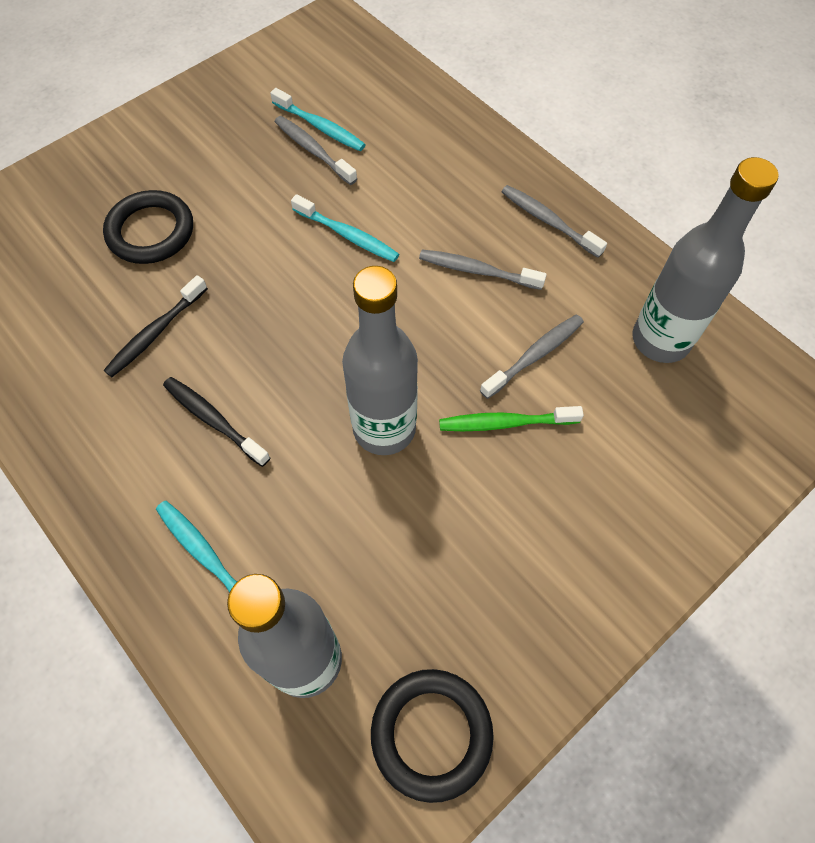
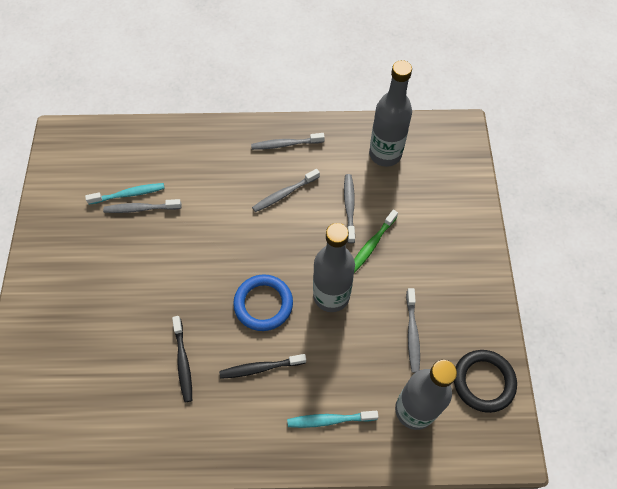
camera: 50 degrees left, 0 degrees up
black ring [103,190,193,264] -> none
turquoise toothbrush [291,194,399,262] -> none
none -> blue ring [233,274,293,331]
none -> grey toothbrush [406,288,420,373]

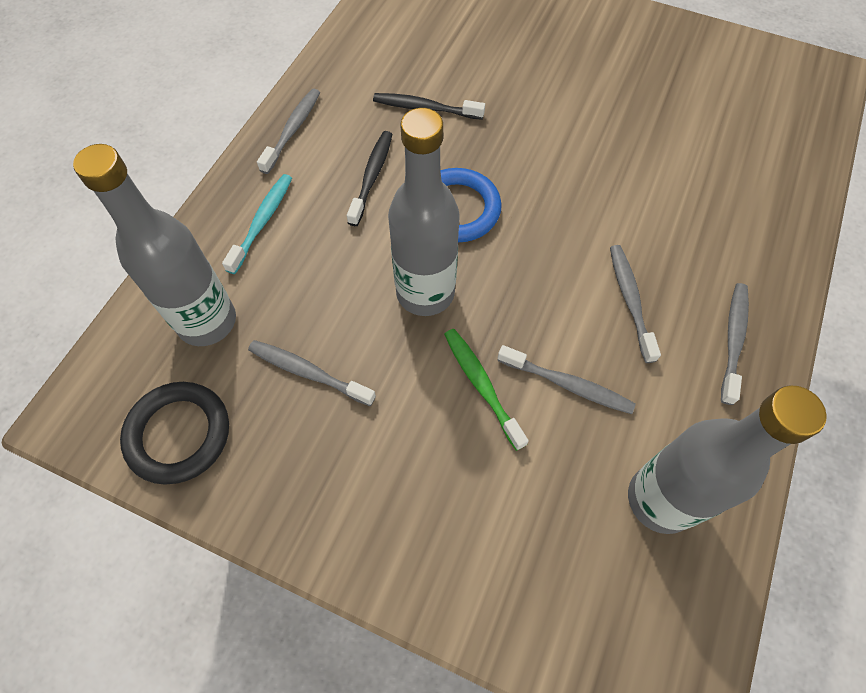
camera: 115 degrees right, 0 degrees up
turquoise toothbrush [85,183,165,205] -> none
grey toothbrush [103,199,181,213] -> grey toothbrush moved to [257,89,320,174]

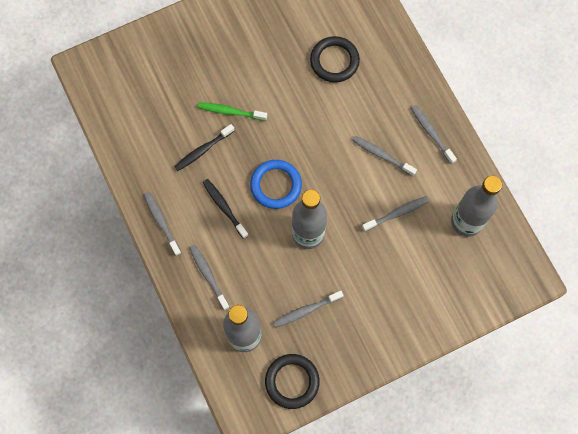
camera: 50 degrees left, 10 degrees up
turquoise toothbrush [222,174,292,274] -> grey toothbrush [189,245,229,310]
green toothbrush [444,329,529,451] -> green toothbrush moved to [198,102,267,121]
none -> black ring [310,36,360,83]

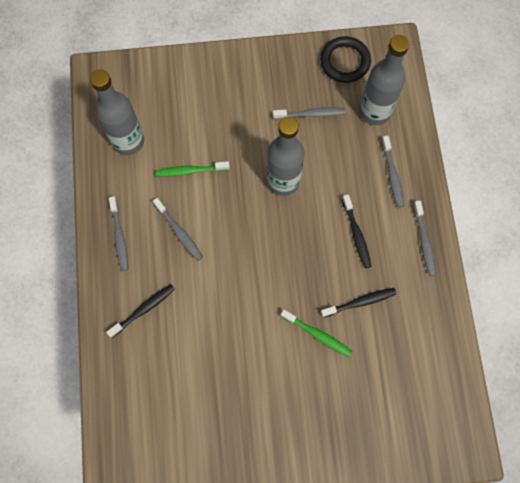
camera: 160 degrees left, 0 degrees up
blue ring [250,160,302,209] -> none
black ring [310,36,360,83] -> none
grey toothbrush [362,196,429,232] -> green toothbrush [155,161,230,177]
none -> black toothbrush [106,284,175,338]

